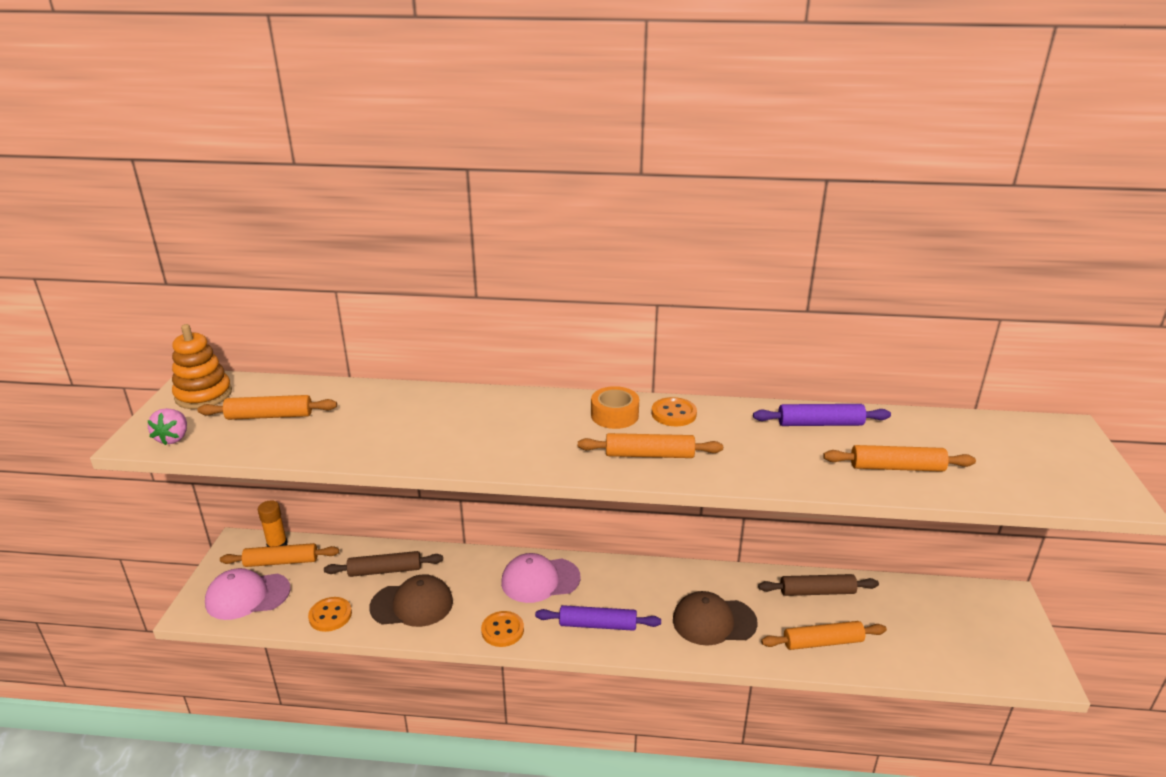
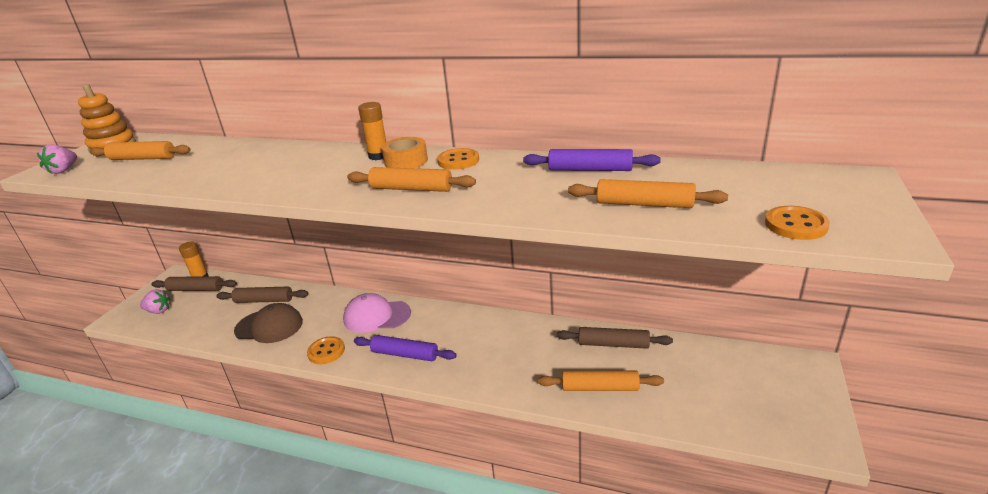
camera: 15 degrees right, 0 degrees up
pink cap [205,568,291,620] -> pink strawberry [140,289,170,314]
orange rolling pin [220,543,339,567] -> brown rolling pin [151,276,237,291]
orange button [308,597,352,632] -> orange button moved to [765,206,830,240]
brown cap [673,591,758,646] -> none
none -> orange glue stick [358,102,386,160]

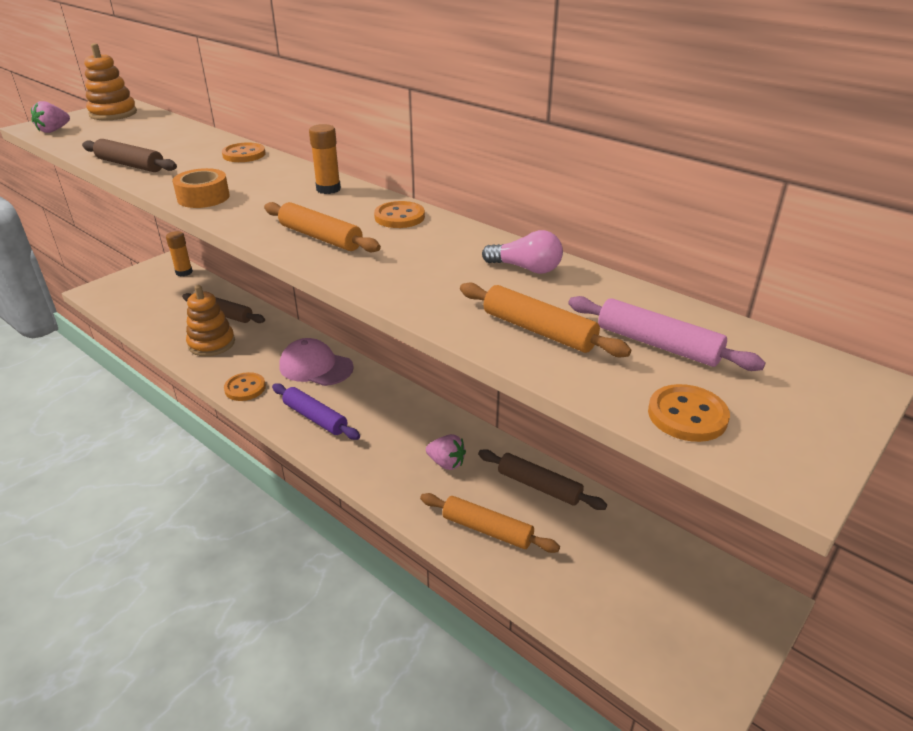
camera: 20 degrees right, 5 degrees up
orange rolling pin [90,141,191,160] -> none
pink strawberry [140,289,170,314] -> pink strawberry moved to [426,434,466,470]
brown rolling pin [151,276,237,291] -> brown rolling pin moved to [82,139,177,172]
brown cap [234,303,303,343] -> orange stacking toy [186,285,235,356]
orange tape [381,137,428,168] -> orange tape moved to [173,168,230,208]
purple rolling pin [523,149,661,171] -> pink light bulb [482,230,563,274]
none -> orange button [222,142,266,162]
none -> pink rolling pin [568,296,766,371]

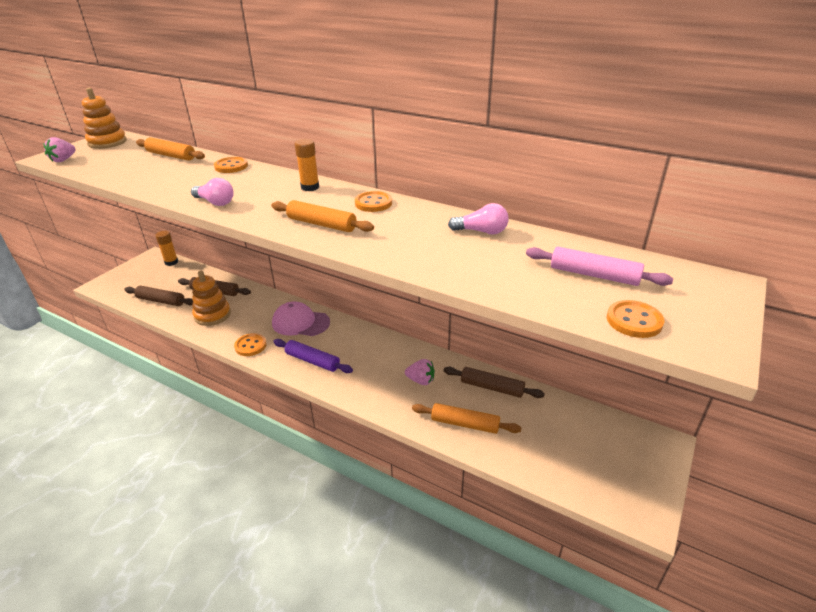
camera: 10 degrees left, 0 degrees up
brown rolling pin [82,139,177,172] -> brown rolling pin moved to [124,286,193,306]
orange tape [173,168,230,208] -> pink light bulb [191,178,234,206]
orange rolling pin [460,282,631,357] -> orange rolling pin moved to [136,137,205,161]

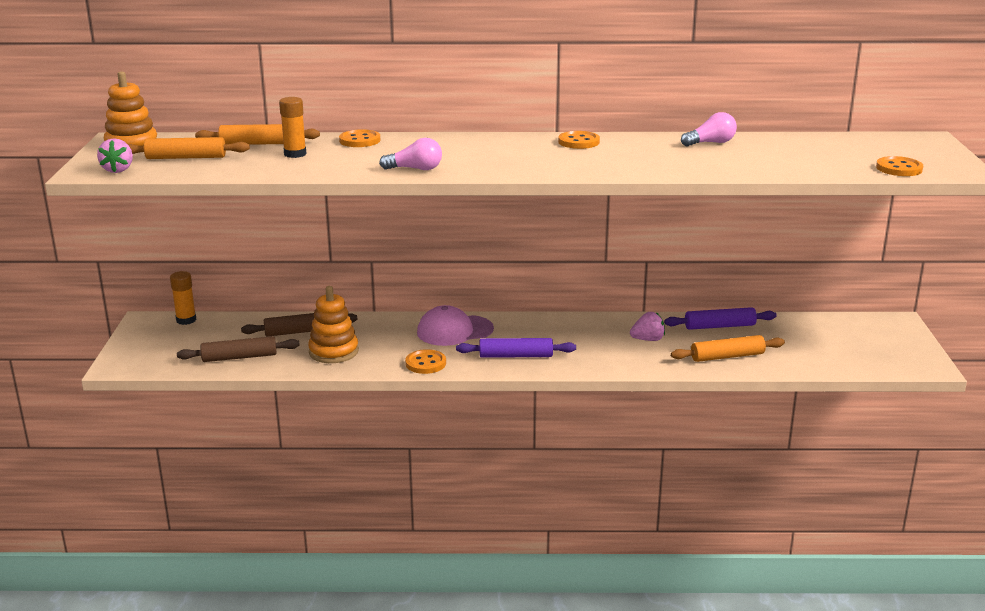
camera: 30 degrees left, 10 degrees down
orange rolling pin [271,200,374,232] -> orange rolling pin moved to [128,137,250,159]
orange glue stick [295,139,319,191] -> orange glue stick moved to [279,97,307,158]
brown rolling pin [443,367,545,398] -> purple rolling pin [664,307,777,330]
pink rolling pin [526,247,673,286] -> none

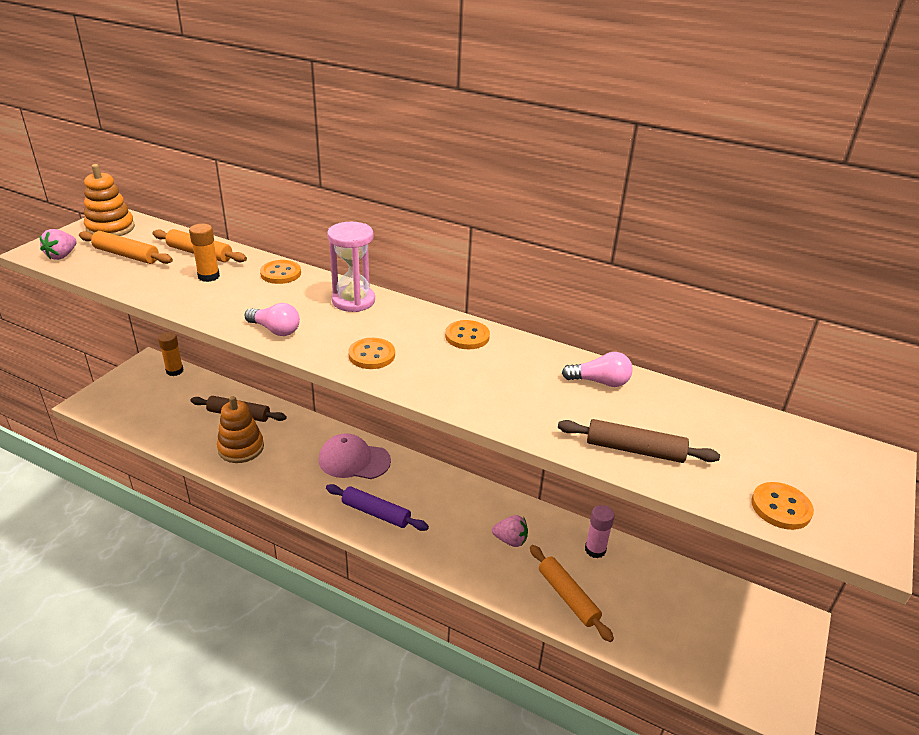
camera: 25 degrees right, 10 degrees up
brown rolling pin [177,336,300,362] -> brown rolling pin moved to [558,419,720,463]
orange button [405,349,446,374] -> orange button moved to [348,338,395,369]
purple rolling pin [664,307,777,330] -> pink glue stick [585,505,615,558]
orange rolling pin [671,335,785,362] -> orange rolling pin turned 45 degrees clockwise [530,545,614,642]
none -> pink hourglass [327,222,375,312]

